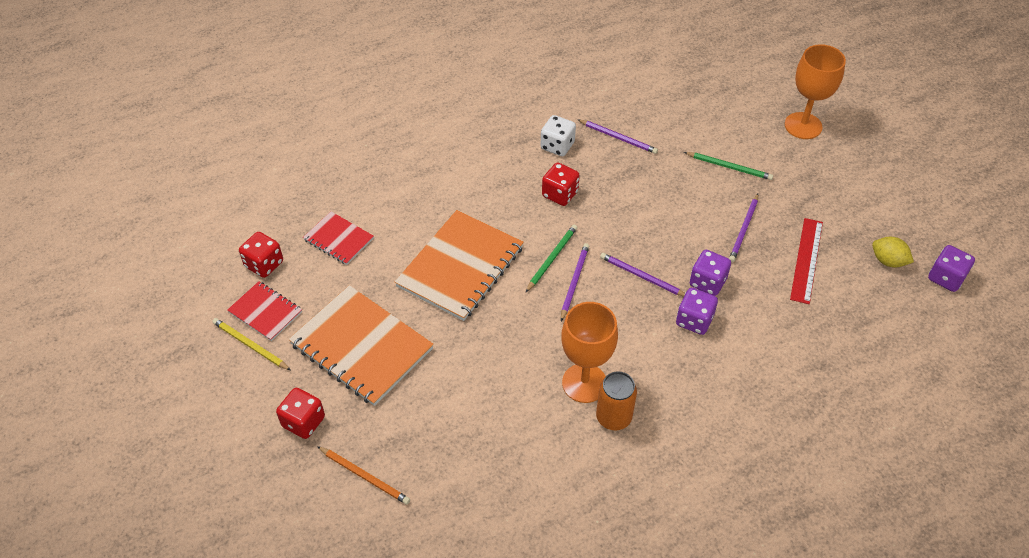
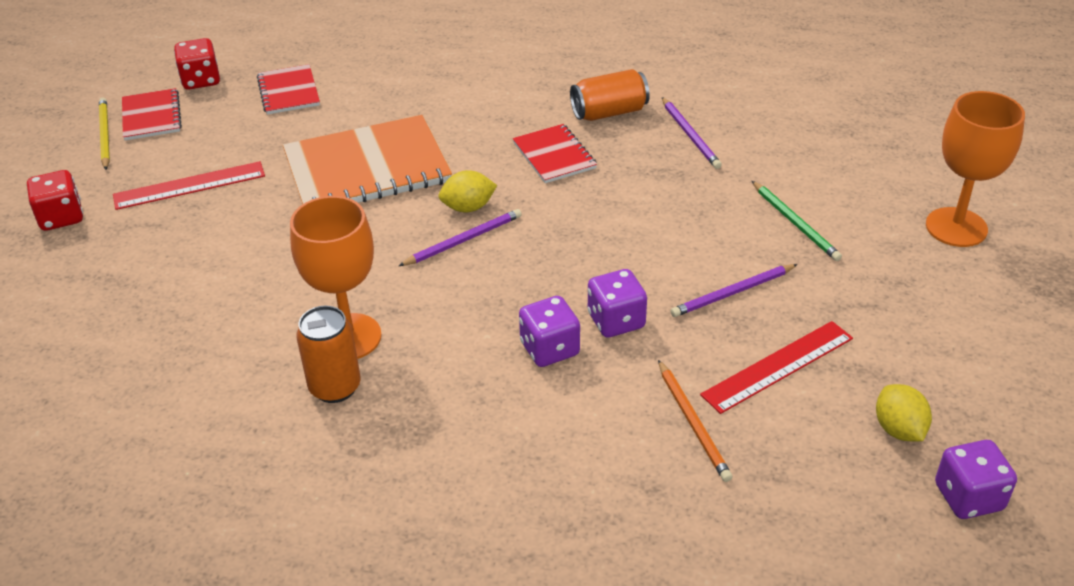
camera: 40 degrees right, 10 degrees down
orange notebook [289,285,434,406] -> red ruler [113,161,265,210]
orange pencil [317,446,410,505] -> orange pencil moved to [658,360,733,482]
green pencil [526,225,577,292] -> yellow lemon [439,170,497,212]
white dice [541,115,576,156] -> orange can [570,69,650,121]
red dice [542,163,580,206] -> red notebook [513,124,597,183]
purple pencil [600,253,685,297] -> none

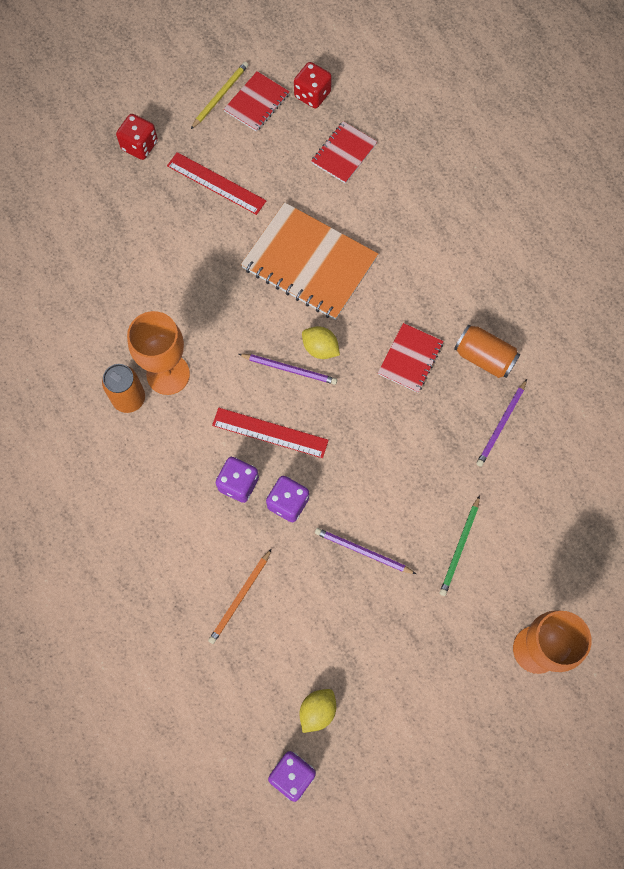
camera: 50 degrees right, 30 degrees up
red ruler [700,321,853,414] -> red ruler moved to [212,408,329,458]

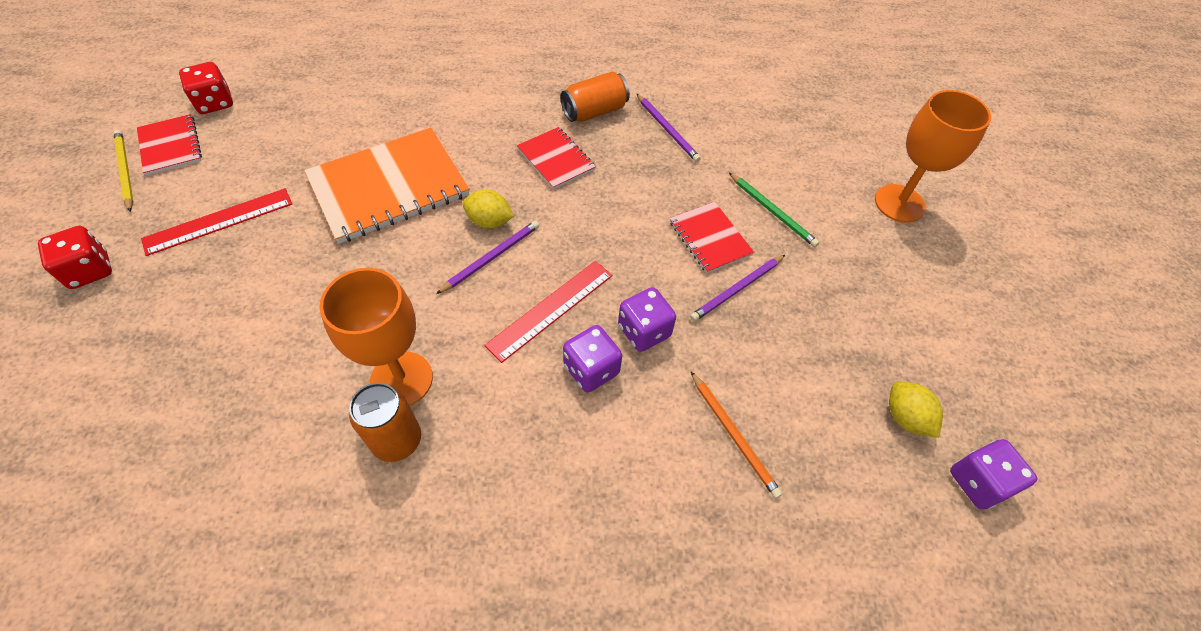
camera: 65 degrees left, 15 degrees down
yellow lemon [302,326,340,359] -> yellow lemon turned 45 degrees clockwise [462,190,514,229]
red notebook [311,121,377,184] -> red notebook moved to [670,202,754,273]

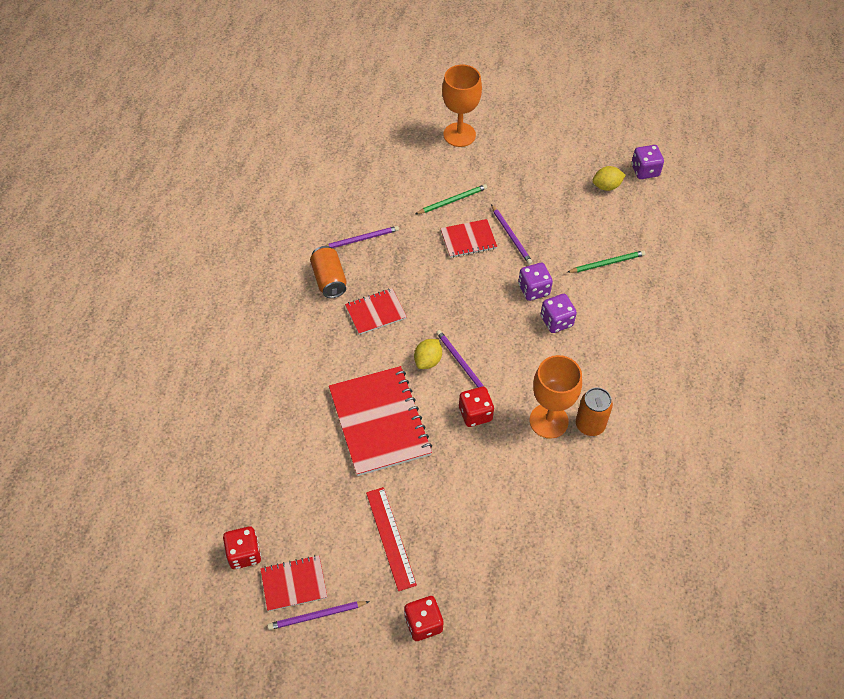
camera: 75 degrees left, 0 degrees up
yellow pencil [113,130,133,212] -> purple pencil [267,601,370,630]
orange notebook [304,128,469,244] -> red notebook [329,366,432,476]
red ruler [484,261,612,363] -> none
orange pencil [691,372,782,499] -> green pencil [567,250,646,273]
none -> red dice [459,387,494,427]

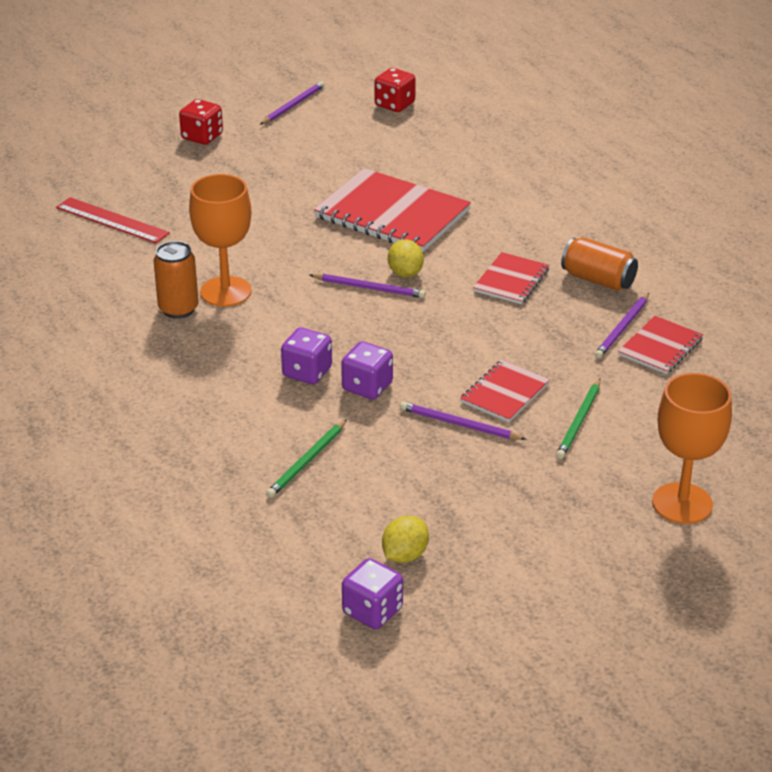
camera: 140 degrees right, 20 degrees down
red notebook [260,555,327,611] -> red notebook moved to [618,316,703,374]
red ruler [366,487,417,591] -> red ruler moved to [56,197,170,243]
red dice [459,387,494,427] -> none

